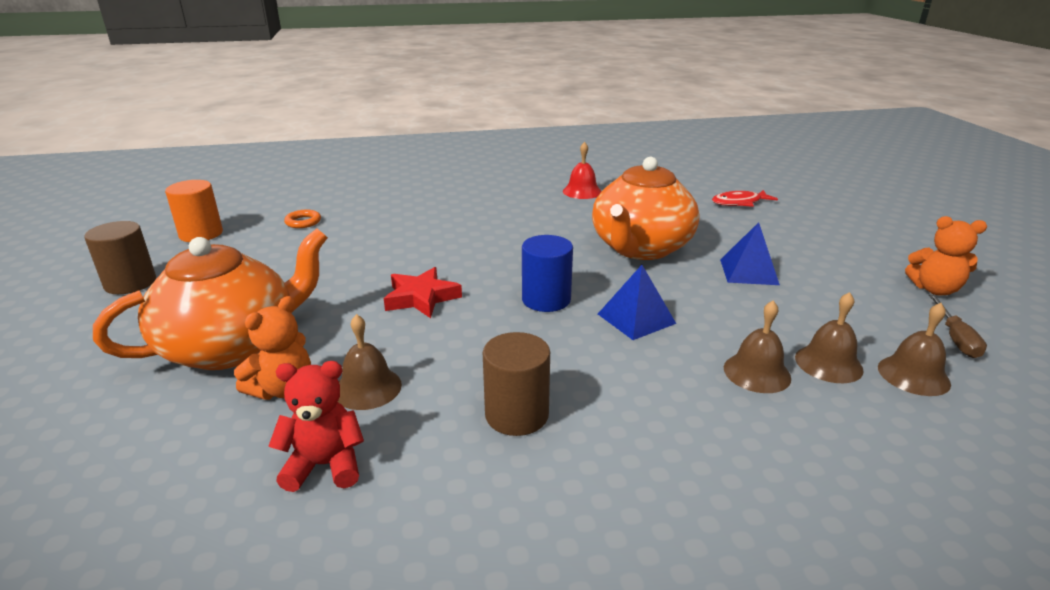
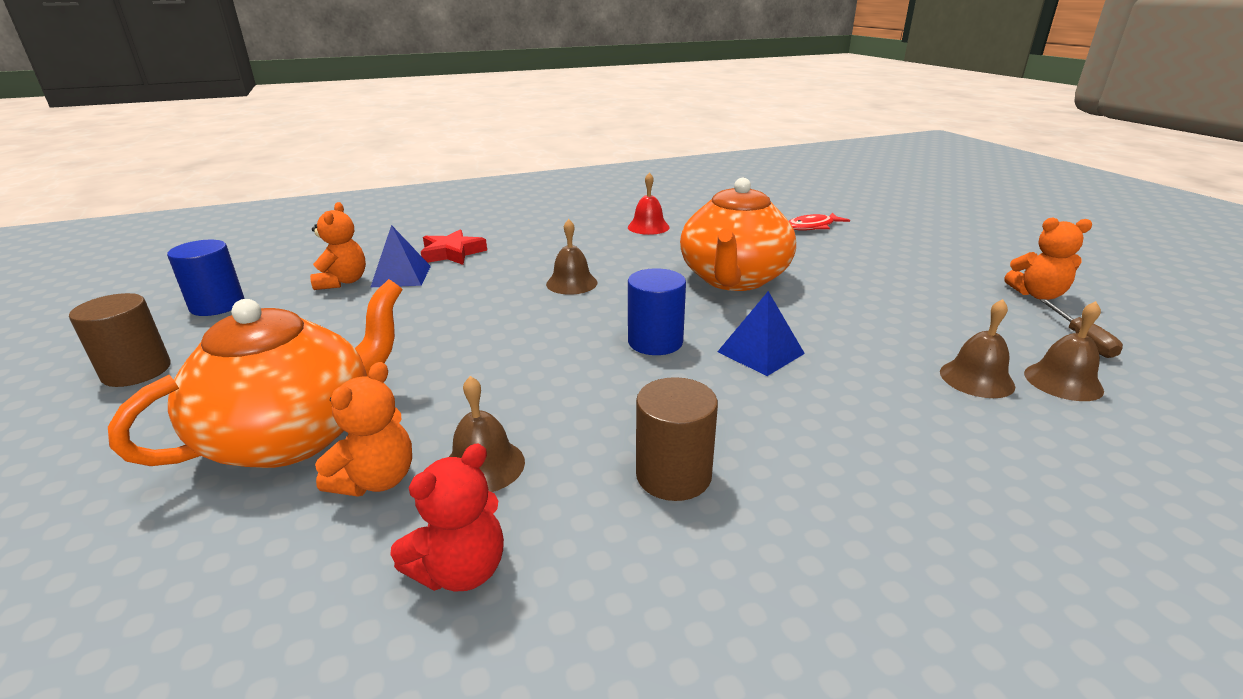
camera: 10 degrees left, 0 degrees up
orange cylinder [165,180,223,242] -> blue cylinder [167,240,245,316]
red teddy bear [268,361,364,492] -> red teddy bear turned 150 degrees clockwise [390,443,504,591]
orange ring [284,210,321,228] -> orange teddy bear [310,202,366,290]
red star [384,267,462,318] -> red star moved to [421,229,487,265]
blue pyramid [720,222,780,285] -> blue pyramid moved to [371,225,431,287]
brown bell [724,300,791,393] -> brown bell moved to [546,219,598,294]

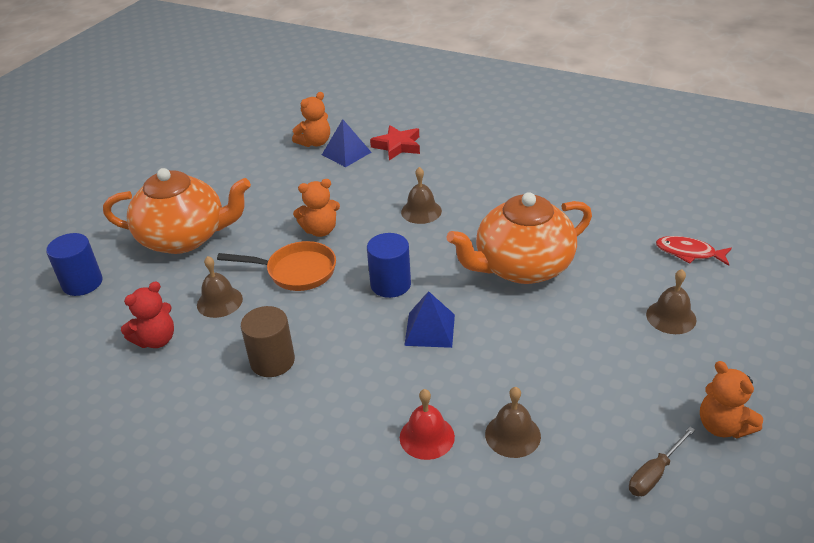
camera: 50 degrees right, 10 degrees up
brown cylinder [69,293,171,387] -> none
blue cylinder [167,240,245,316] -> blue cylinder moved to [46,233,102,296]
orange teddy bear [315,362,412,497] -> orange teddy bear moved to [293,179,340,237]
red teddy bear [390,443,504,591] -> red teddy bear turned 45 degrees counterclockwise [121,281,174,348]
red bell [628,172,670,235] -> red bell moved to [400,389,455,460]
brown bell [1024,301,1104,401] -> brown bell moved to [646,269,696,334]
none -> orange pan [217,241,336,291]

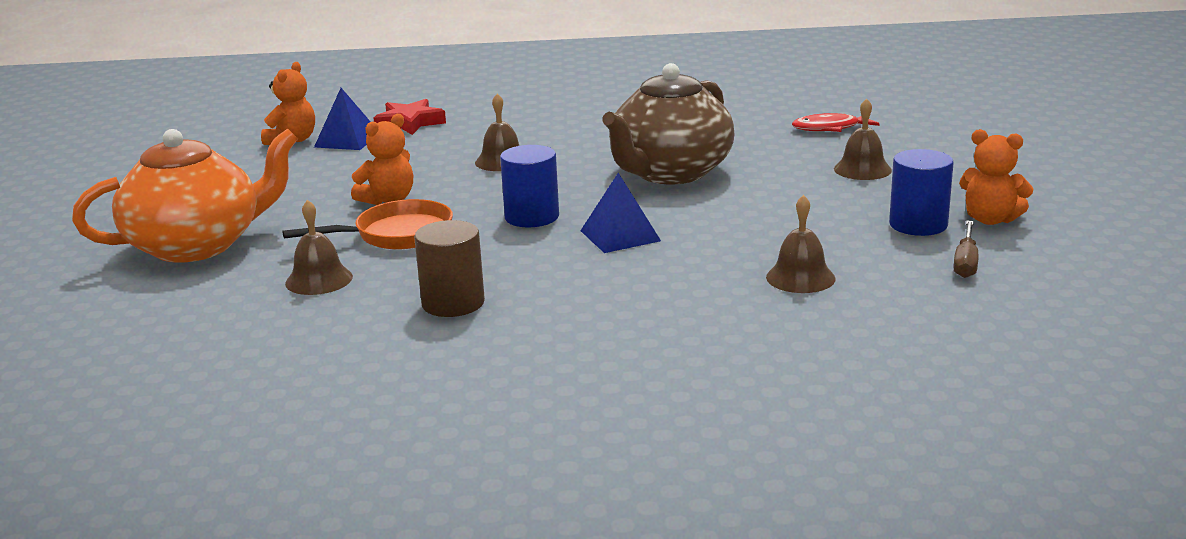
camera: 30 degrees left, 15 degrees down
blue cylinder [46,233,102,296] -> blue cylinder moved to [889,149,954,236]
red teddy bear [121,281,174,348] -> none
red bell [400,389,455,460] -> none
orange teapot [447,192,592,284] -> brown teapot [602,63,734,184]

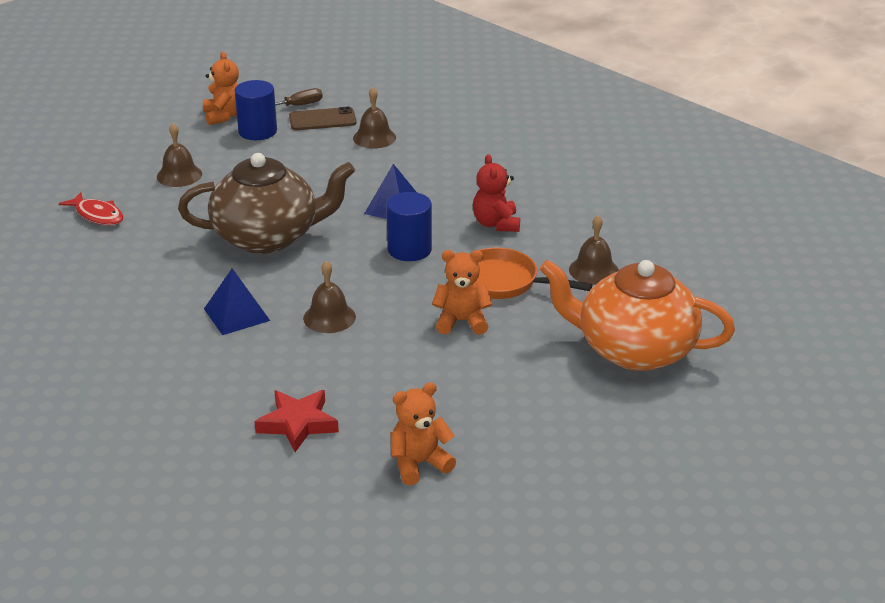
camera: 135 degrees left, 10 degrees up
blue pyramid [314,88,371,150] -> blue pyramid moved to [204,268,270,335]
brown cylinder [414,220,485,317] -> none
none -> brown phone [289,107,356,130]
none -> red teddy bear [473,154,520,232]

